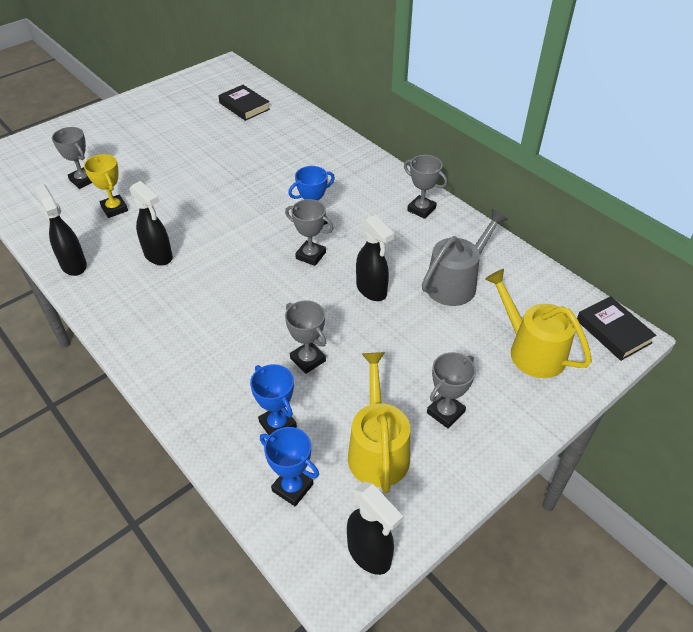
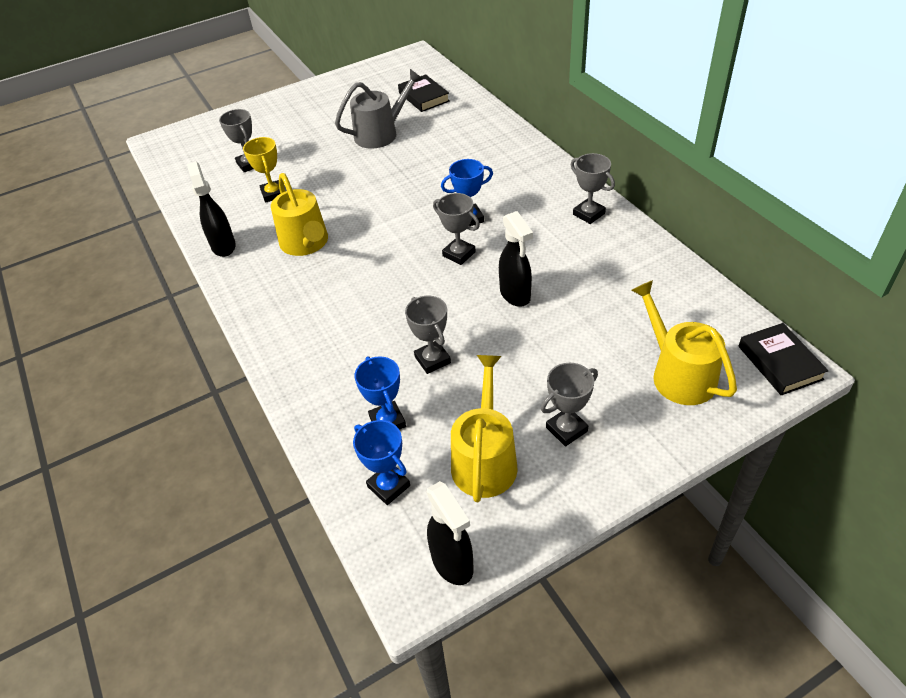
camera: 15 degrees right, 0 degrees up
black spray bottle [129,181,173,265] -> yellow watering can [271,173,328,256]
grey watering can [422,209,508,306] -> grey watering can moved to [335,69,423,149]

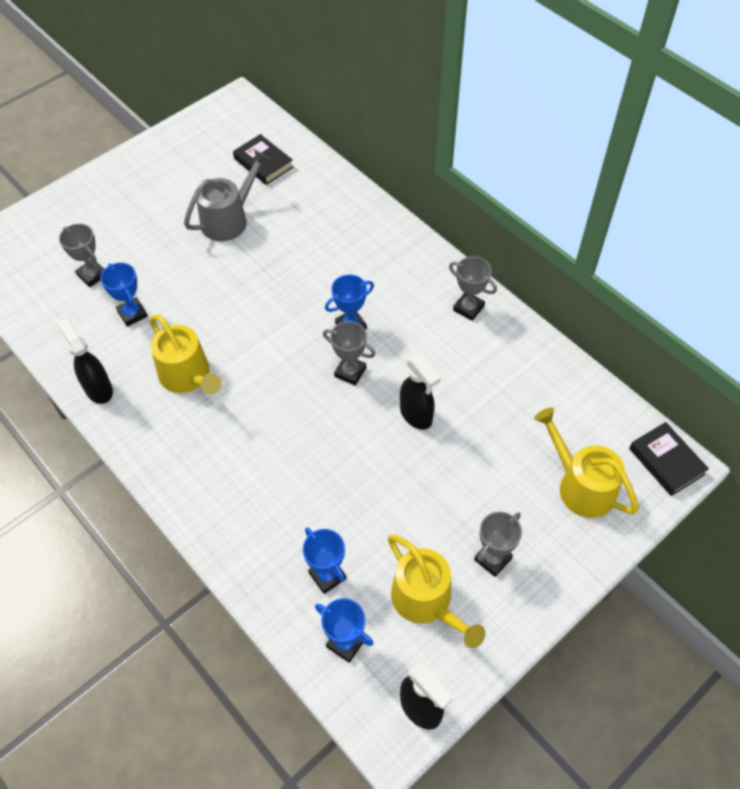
camera: 15 degrees left, 10 degrees up
yellow trophy [243,137,281,203] -> blue trophy [100,263,148,327]
grey trophy [405,296,451,374] -> none
yellow watering can [451,355,518,502] -> yellow watering can turned 150 degrees clockwise [388,535,485,648]

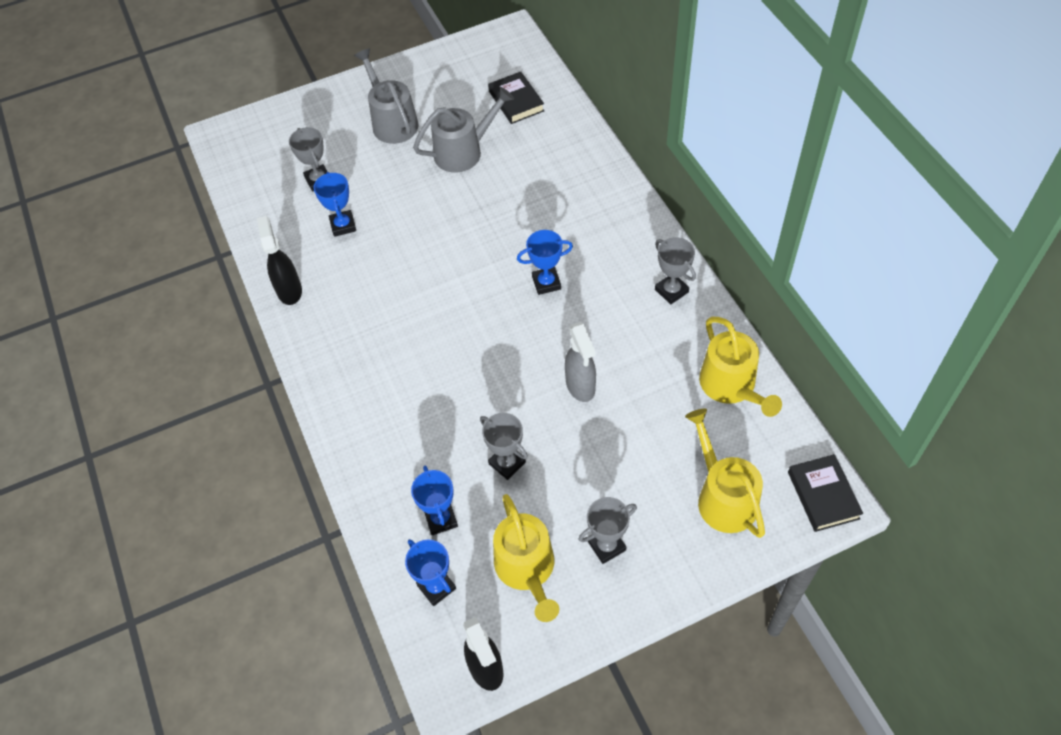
camera: 20 degrees right, 0 degrees up
yellow watering can [150,315,221,394] -> yellow watering can moved to [699,317,782,417]
grey trophy [323,321,375,385] -> grey trophy moved to [480,413,528,480]
black spray bottle [400,353,440,430] -> grey spray bottle [565,322,596,402]
none -> grey watering can [354,48,419,144]

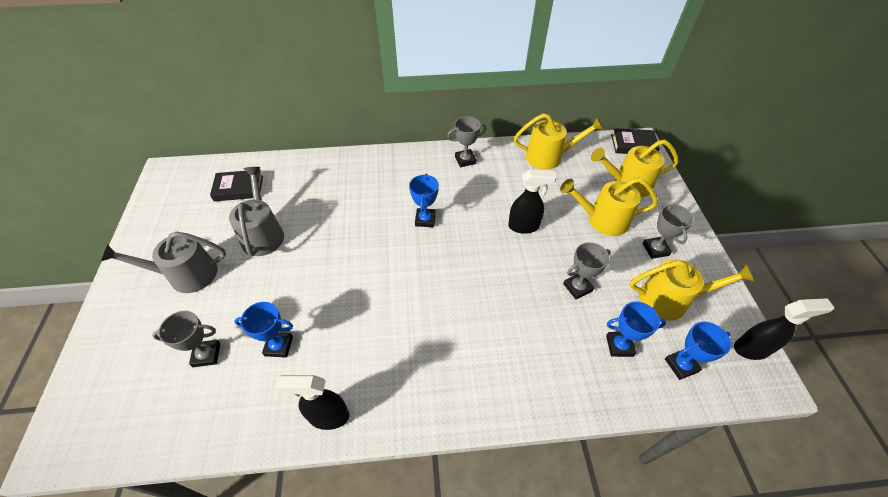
camera: 75 degrees left, 5 degrees down
grey spray bottle [565,322,596,402] -> black spray bottle [508,169,557,234]
none -> yellow watering can [560,178,658,236]

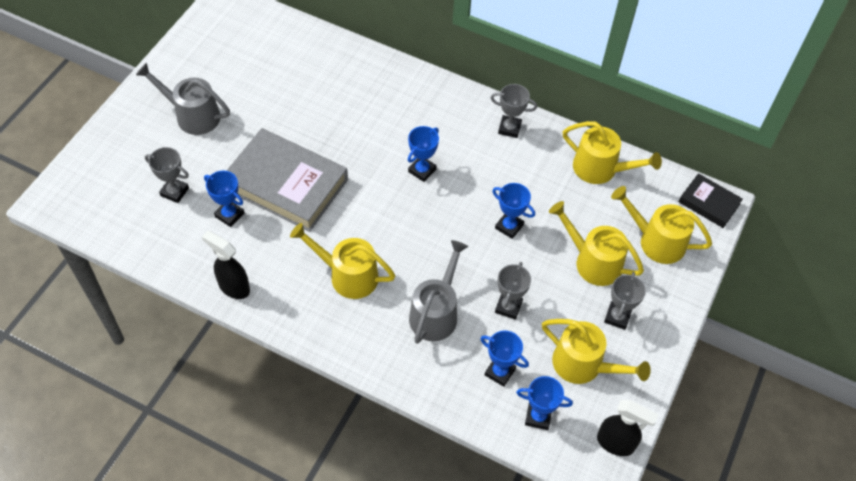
camera: 30 degrees right, 5 degrees up
black book [210,170,263,201] -> none
grey watering can [229,167,284,256] -> grey watering can moved to [409,240,468,344]
black spray bottle [508,169,557,234] -> blue trophy [492,183,535,239]
grey trophy [563,242,611,299] -> grey trophy turned 75 degrees counterclockwise [495,262,531,320]
none -> grey book [227,128,348,232]
none -> yellow watering can [290,223,395,299]

